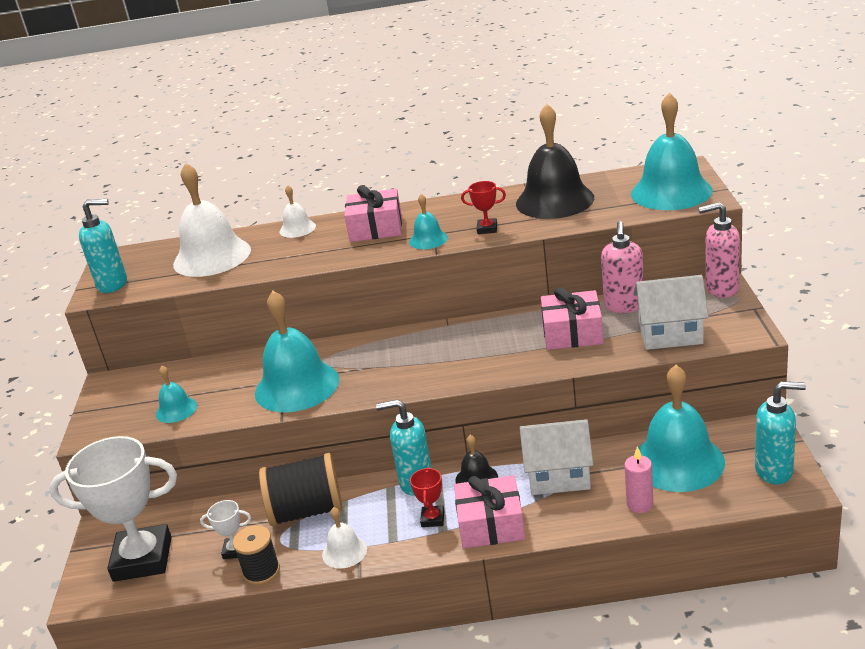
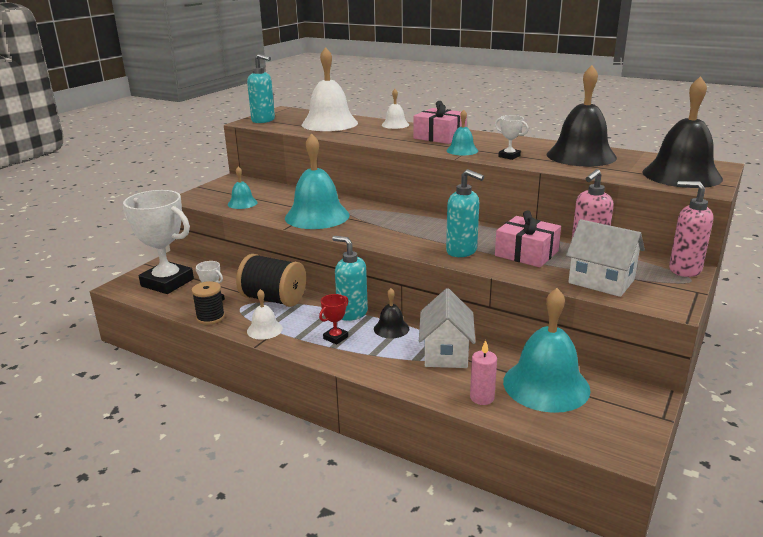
camera: 30 degrees right, 5 degrees down
pink gift [454,475,525,549] -> none
red trophy [461,181,506,234] -> white trophy [495,115,529,160]
white house [520,419,594,495] -> white house turned 60 degrees clockwise [419,288,475,368]
turquoise bell [631,93,713,210] -> black bell [642,76,723,188]
turquoise soap dispenser [755,381,806,484] -> turquoise soap dispenser moved to [446,169,484,257]

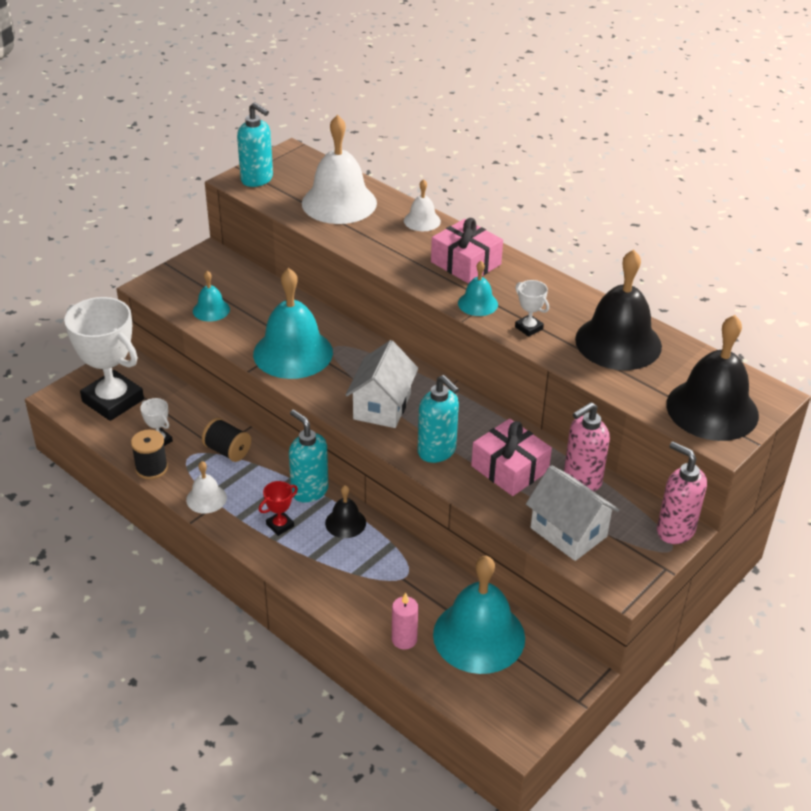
camera: 10 degrees right, 15 degrees up
black spool [236,254,306,307] -> black spool [202,418,251,462], size x0.60
white house [419,288,475,368] -> white house moved to [346,340,418,428]

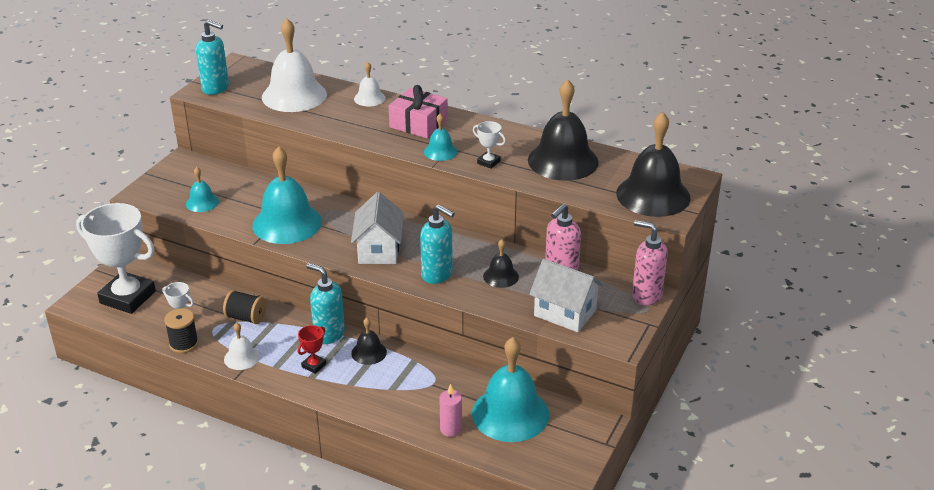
camera: 15 degrees left, 5 degrees down
pink gift [471,419,552,496] -> black bell [483,239,519,288]

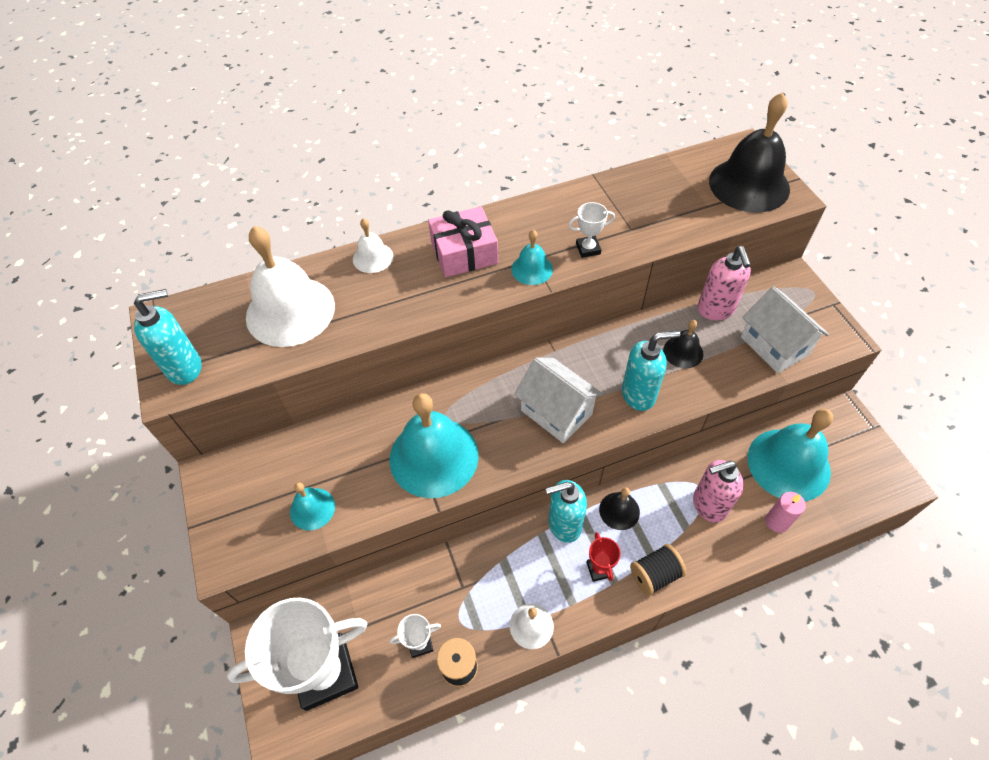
camera: 45 degrees left, 20 degrees up
black spool [223,290,266,324] -> black spool moved to [630,544,687,596]
black bell [528,79,599,181] -> none
white house [529,259,604,332] -> white house turned 75 degrees clockwise [741,286,829,373]
pink soap dispenser [632,220,668,306] -> pink soap dispenser moved to [693,460,744,523]

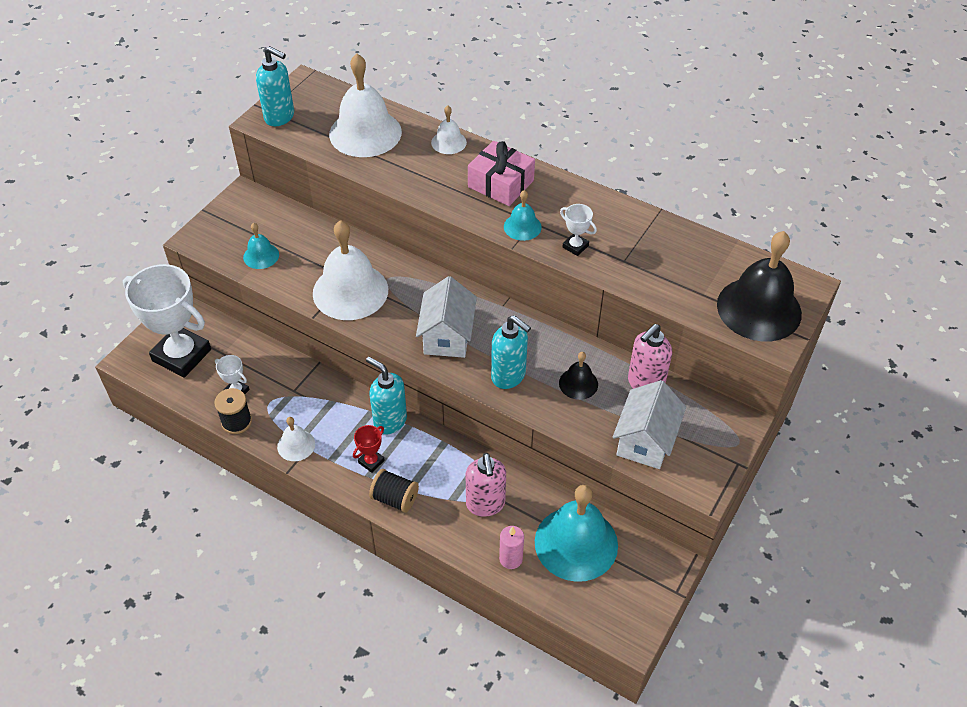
camera: 50 degrees right, 5 degrees down
turquoise bell [390,393,479,498] -> white bell [313,220,388,320]
black bell [599,487,640,530] -> none
pink soap dispenser [693,460,744,523] -> pink soap dispenser turned 135 degrees counterclockwise [465,453,506,517]

